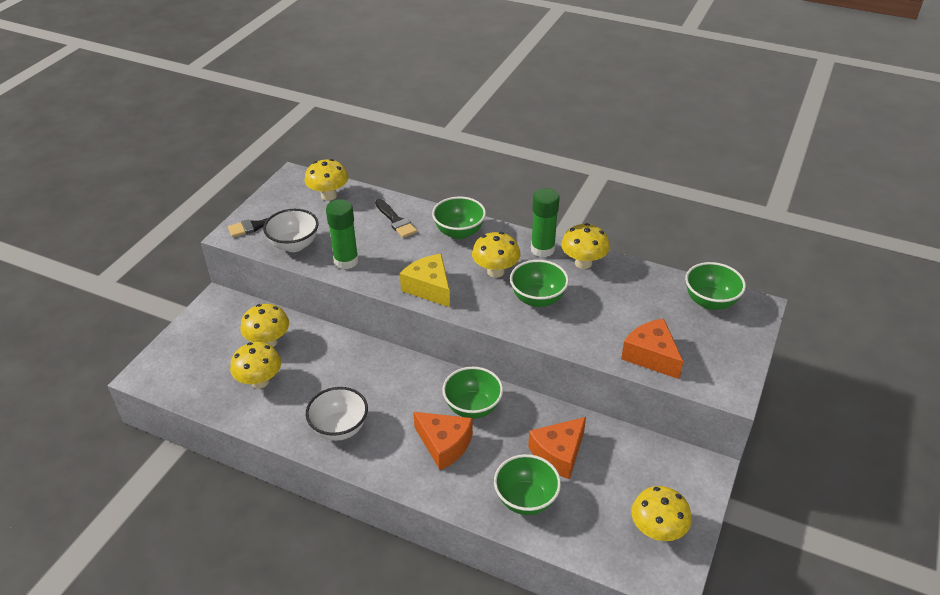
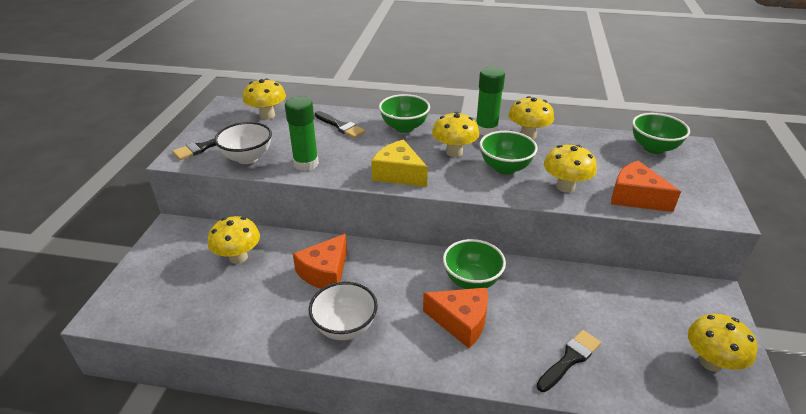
camera: 15 degrees left, 5 degrees down
yellow mushroom [230,342,281,389] -> yellow mushroom moved to [544,145,597,193]
green bowl [494,454,561,515] -> black brush [536,330,601,392]
orange cheese [528,417,586,479] -> orange cheese moved to [293,234,347,289]

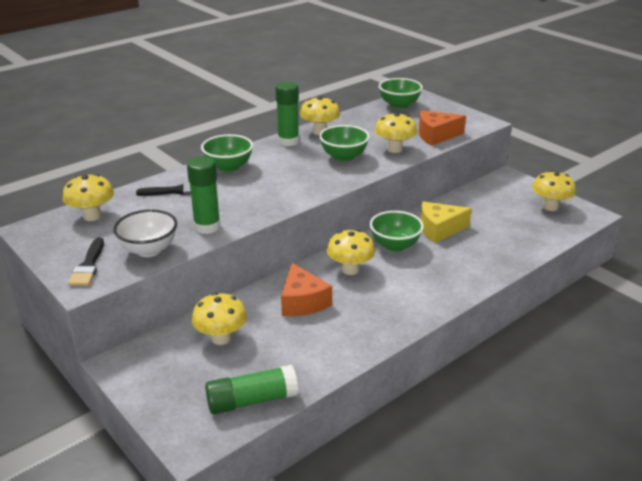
camera: 50 degrees left, 5 degrees down
white bowl [309,282,378,340] -> none
yellow cheese [371,139,428,187] -> yellow cheese moved to [421,202,472,243]
orange cheese [423,288,488,348] -> none
yellow mushroom [432,112,479,157] -> yellow mushroom moved to [327,230,375,275]
black brush [536,330,601,392] -> none
none -> green glue stick [205,365,298,414]

